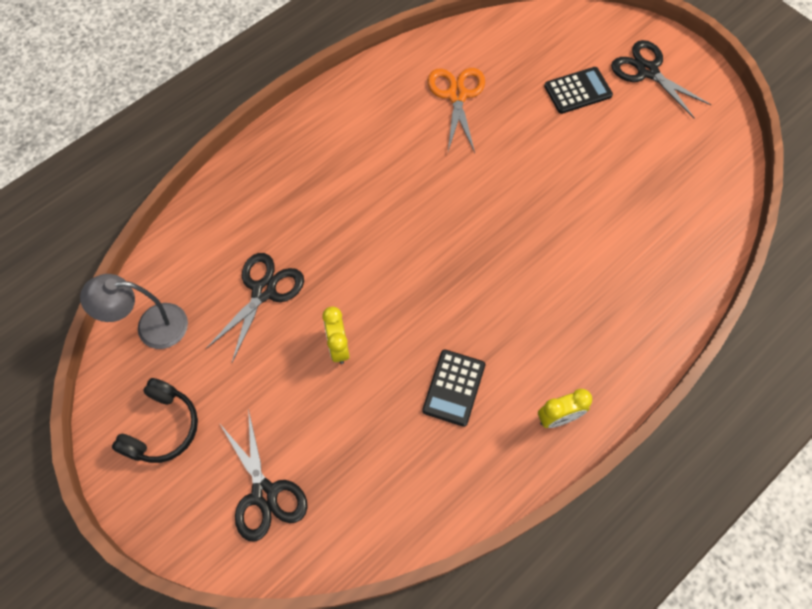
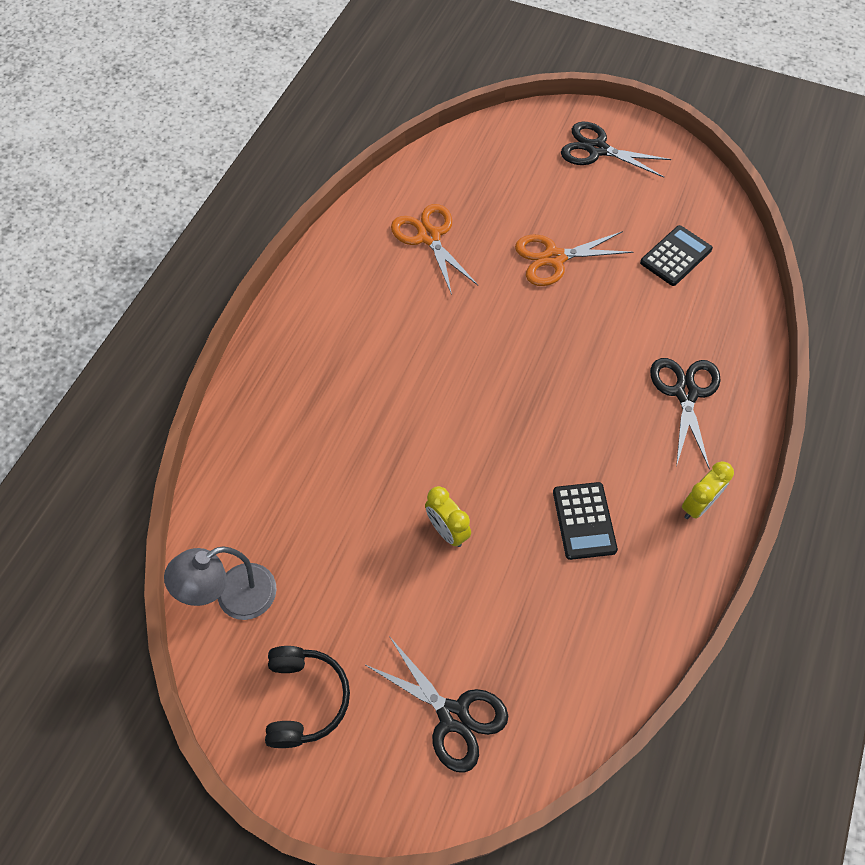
camera: 25 degrees left, 5 degrees down
black scissors [206,253,304,362] -> black scissors moved to [650,358,721,470]
black calculator [544,67,613,114] -> black calculator moved to [640,225,713,286]
none -> orange scissors [515,231,633,286]

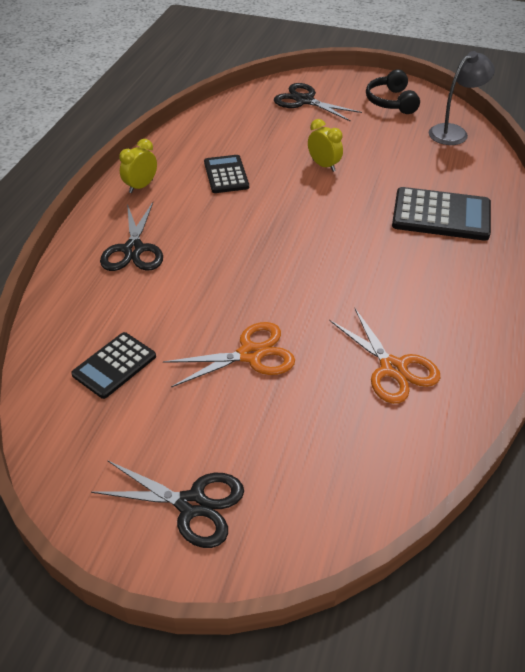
camera: 175 degrees right, 15 degrees down
none -> black calculator [392,187,491,241]

